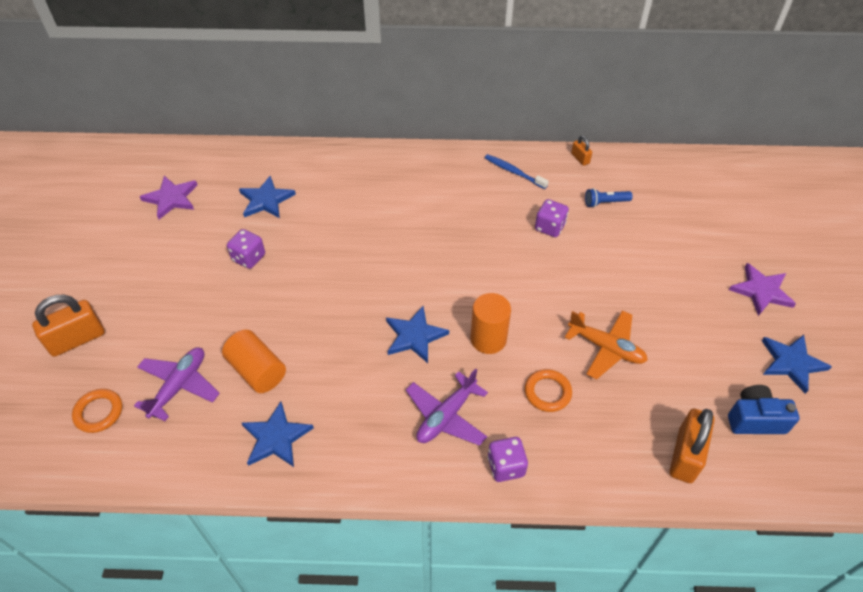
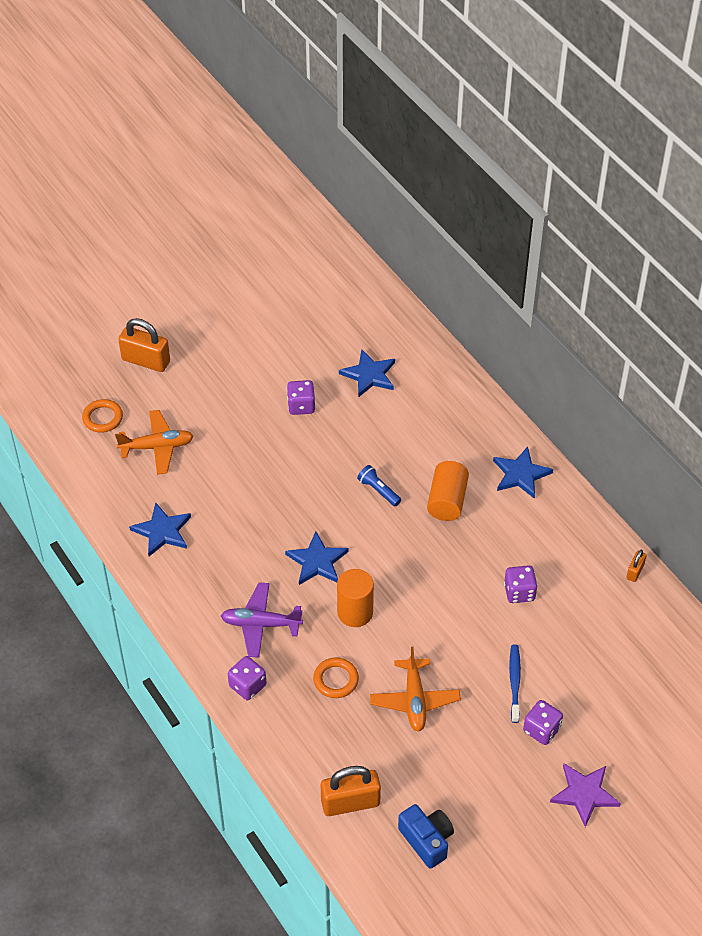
camera: 55 degrees right, 0 degrees up
purple plane [134,348,220,421] -> orange plane [115,410,194,475]
purple star [140,176,198,219] -> none
orange cylinder [222,330,286,393] -> orange cylinder moved to [427,461,469,521]
blue toothbrush [485,154,548,189] -> blue toothbrush moved to [509,644,521,723]
blue flashlight [585,188,633,208] -> blue flashlight moved to [357,465,401,506]
blue star [762,335,832,394] -> blue star moved to [493,446,553,499]
none -> purple dice [523,700,563,745]

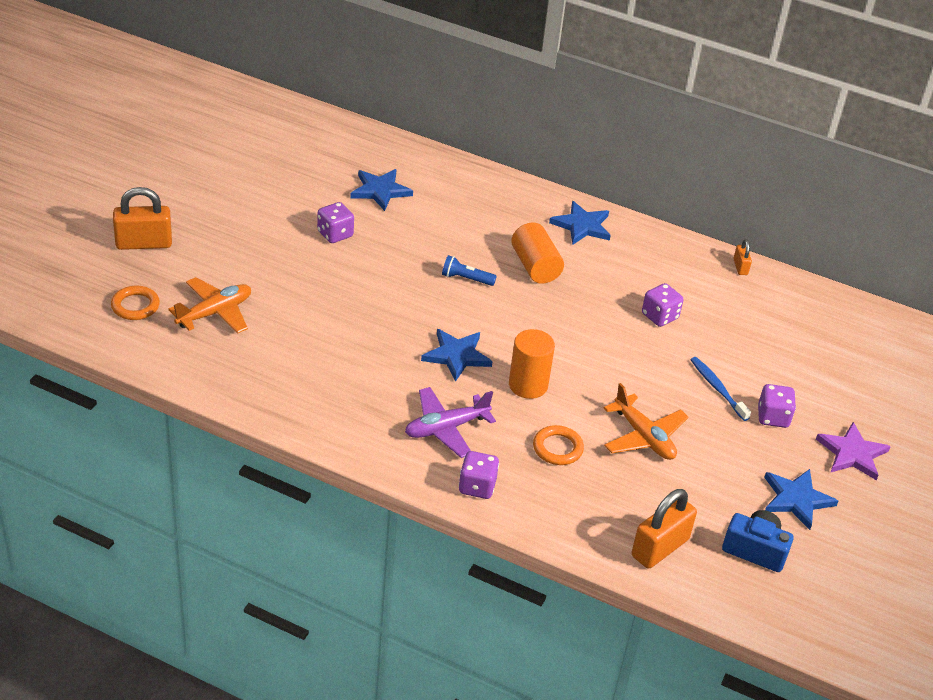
camera: 35 degrees left, 10 degrees down
blue star [129,503,191,556] -> blue star moved to [764,469,838,530]

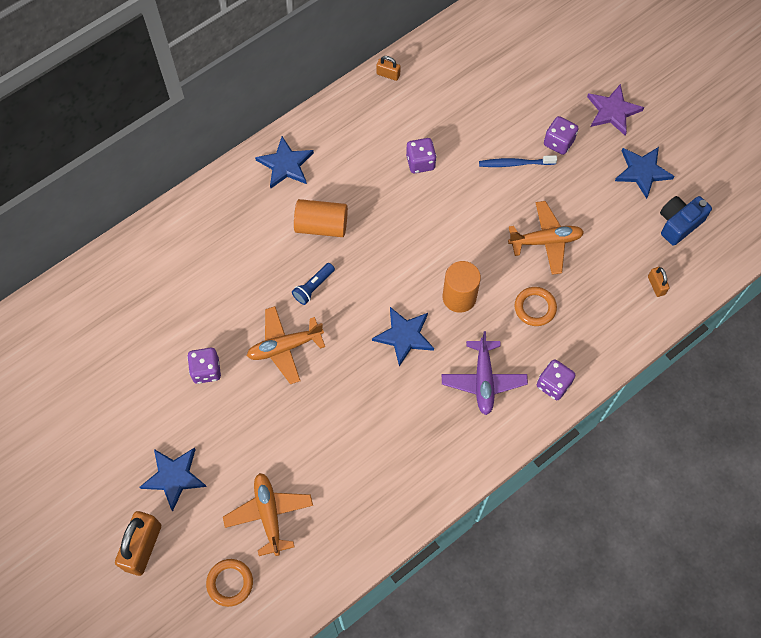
camera: 60 degrees left, 25 degrees up
blue star [350,169,413,211] -> blue star moved to [139,448,207,511]
orange padlock [632,489,697,569] -> orange padlock [648,267,670,297], size x0.50
none -> orange plane [247,306,325,384]

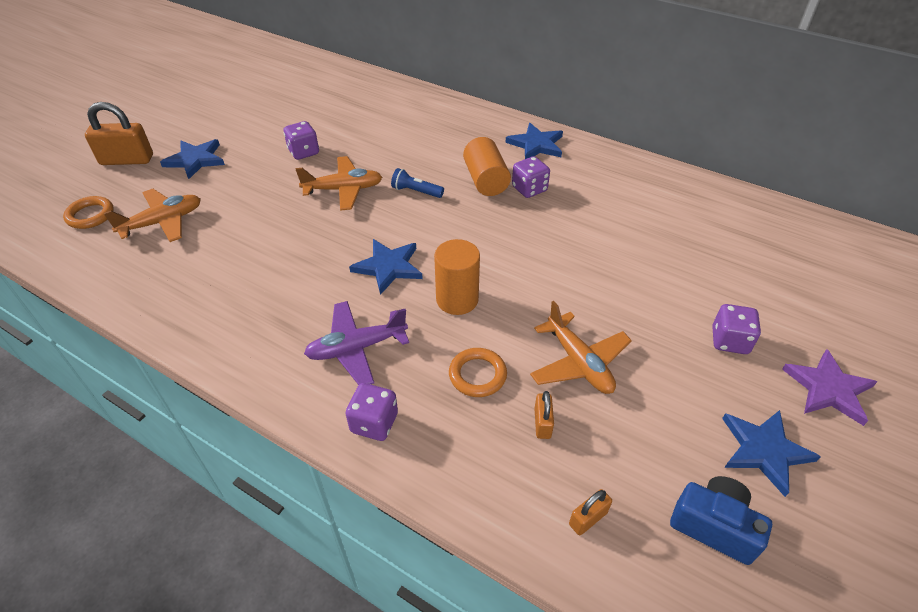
camera: 70 degrees right, 20 degrees down
orange plane [247,306,325,384] -> orange plane turned 120 degrees clockwise [296,156,382,211]
orange padlock [376,56,401,81] -> orange padlock moved to [534,391,554,439]
purple dice [406,138,437,173] -> purple dice moved to [512,156,550,198]
blue toothbrush [479,155,557,167] -> none

